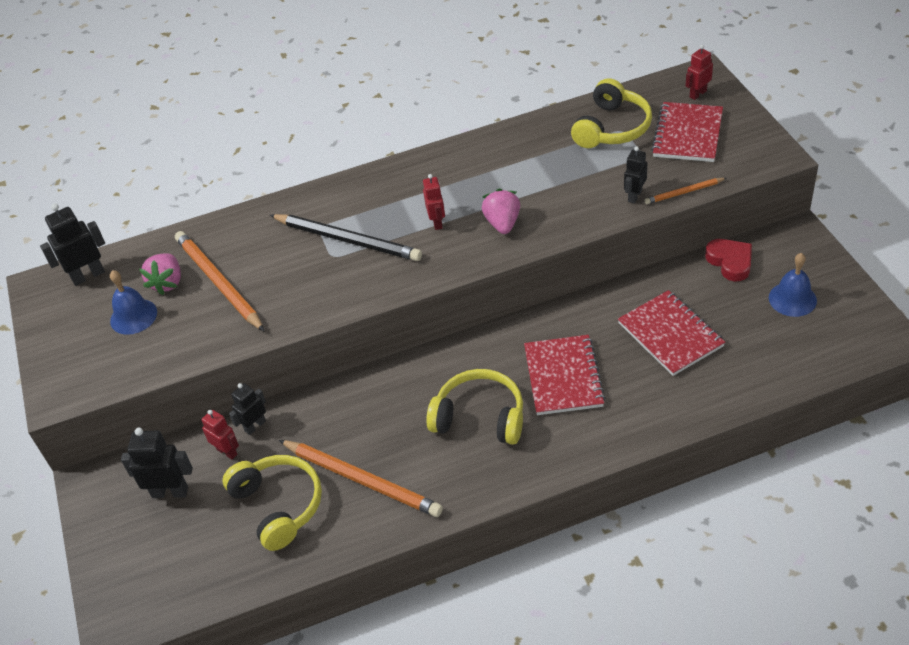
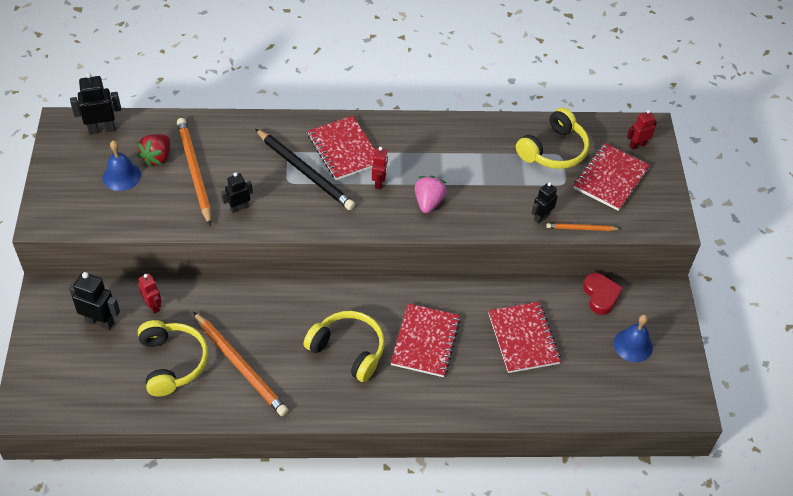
camera: 10 degrees right, 5 degrees up
pink strawberry [139,253,181,295] -> red strawberry [137,134,170,167]
black robot [229,383,266,435] -> black robot moved to [221,172,253,213]
none -> red notebook [307,116,375,180]

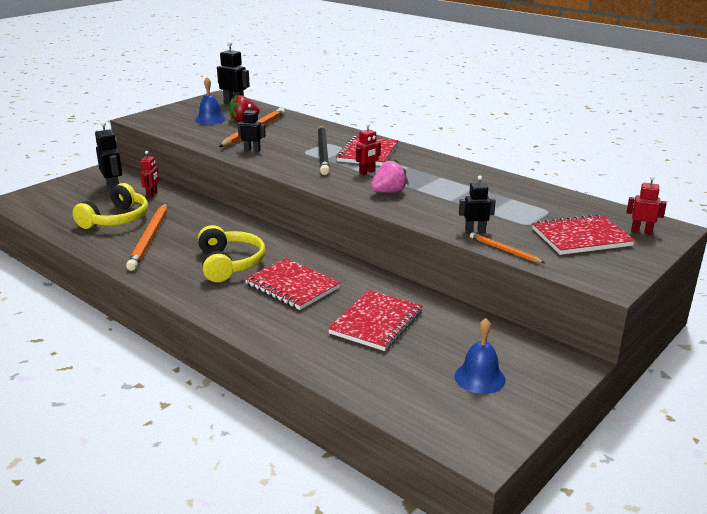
camera: 45 degrees right, 25 degrees down
red notebook [391,303,461,377] -> red notebook turned 75 degrees clockwise [245,258,341,310]
yellow headphones [516,108,589,169] -> none
red heart [583,273,623,315] -> none

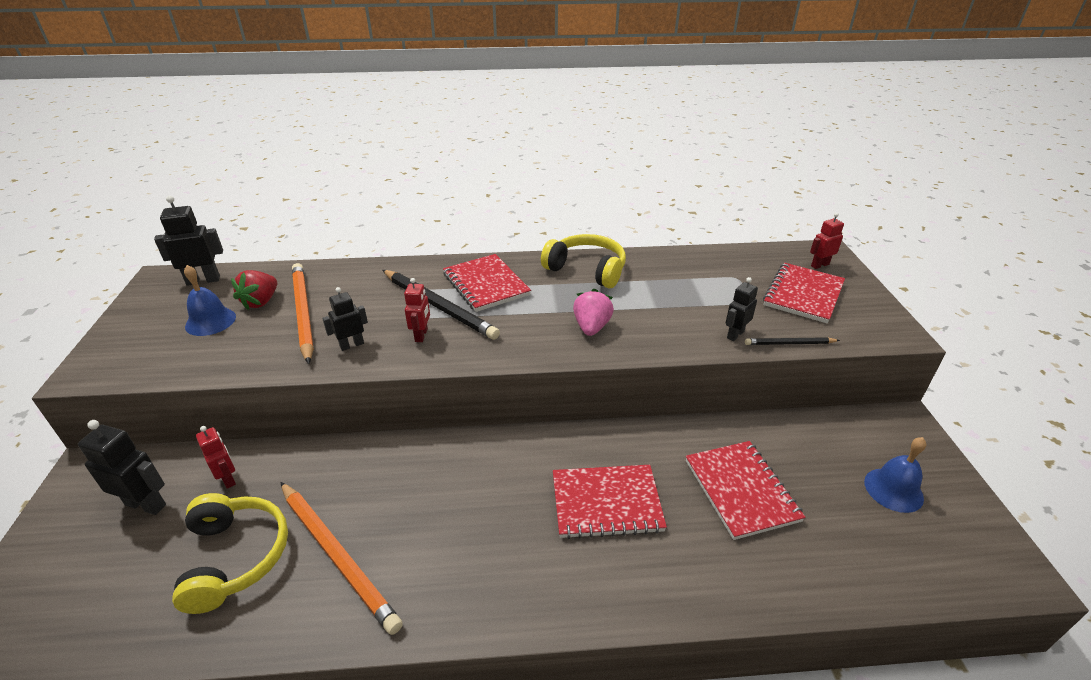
camera: 45 degrees left, 10 degrees up
yellow headphones [198,225,266,282] -> yellow headphones moved to [541,234,626,288]
red robot [356,123,381,175] -> red robot moved to [404,278,430,342]
orange pencil [470,232,545,263] -> black pencil [745,337,840,345]

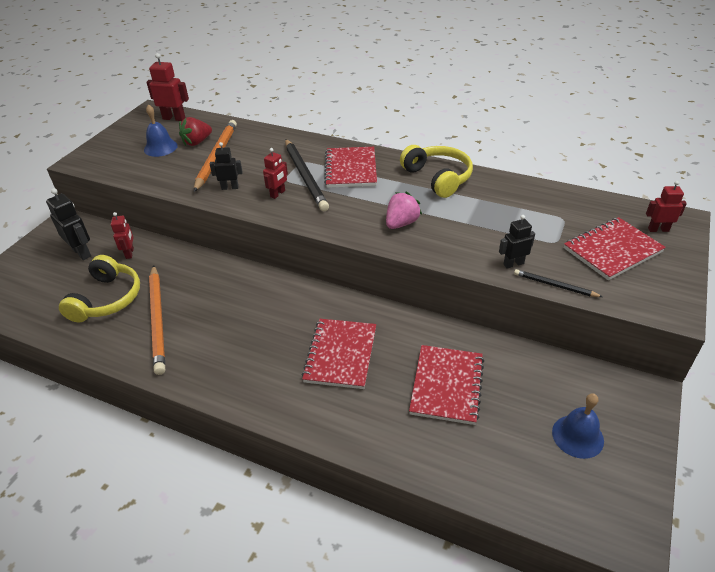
camera: 30 degrees right, 5 degrees up
black robot [154,196,223,286] -> red robot [146,53,189,121]
red notebook [553,465,667,539] -> red notebook turned 75 degrees clockwise [302,319,376,389]

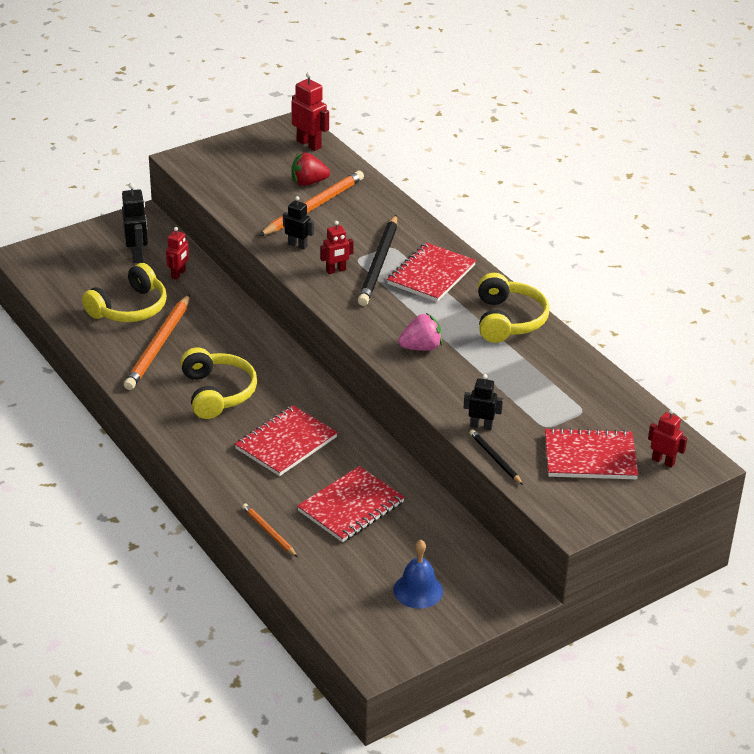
camera: 30 degrees right, 5 degrees down
blue bell [144,104,178,157] -> none
none -> yellow headphones [180,347,257,419]
none -> orange pencil [242,503,298,557]

